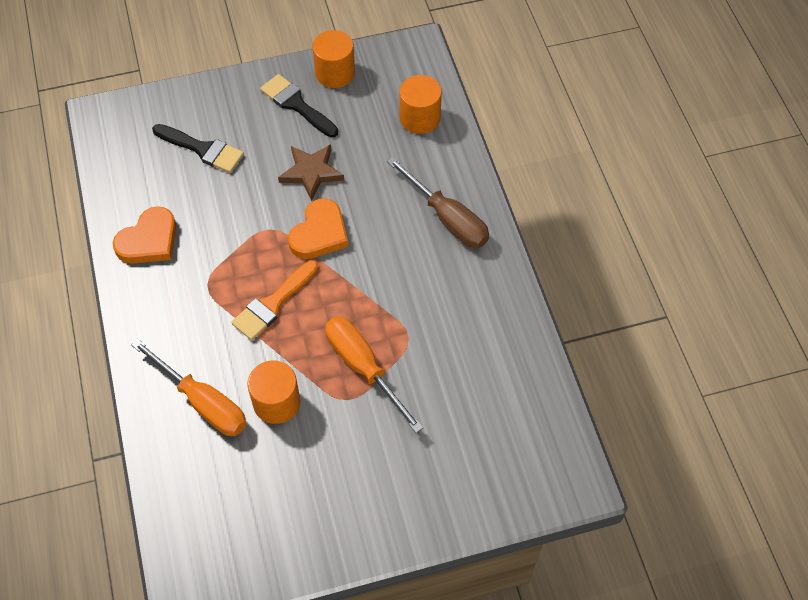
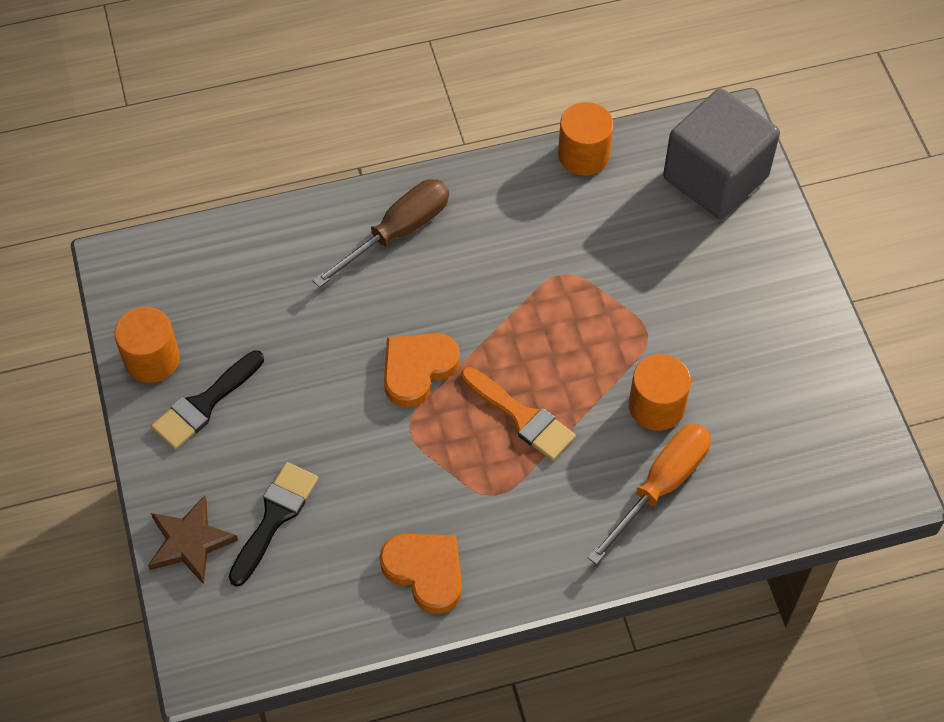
camera: 90 degrees left, 0 degrees up
brown star [278,144,344,201] -> brown star moved to [148,495,238,584]
orange heart [288,198,348,259] -> orange heart turned 75 degrees counterclockwise [384,333,460,408]
orange screwdriver [325,317,424,433] -> none
orange cylinder [399,75,442,134] -> orange cylinder moved to [558,102,614,176]
none -> grey cube [663,88,780,219]

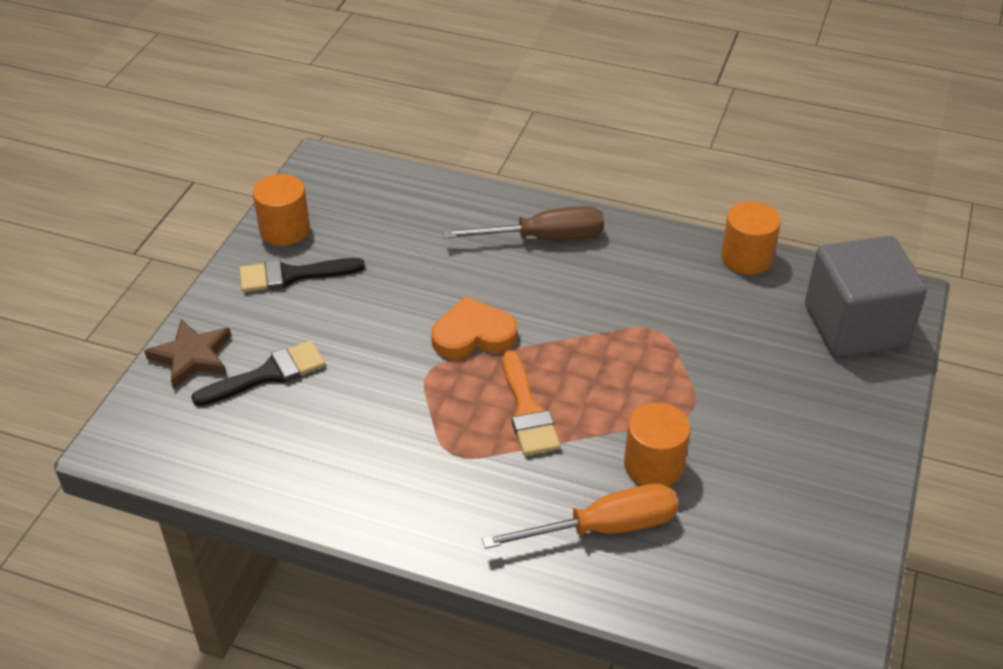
camera: 35 degrees right, 15 degrees down
orange heart [379,534,462,614] -> none

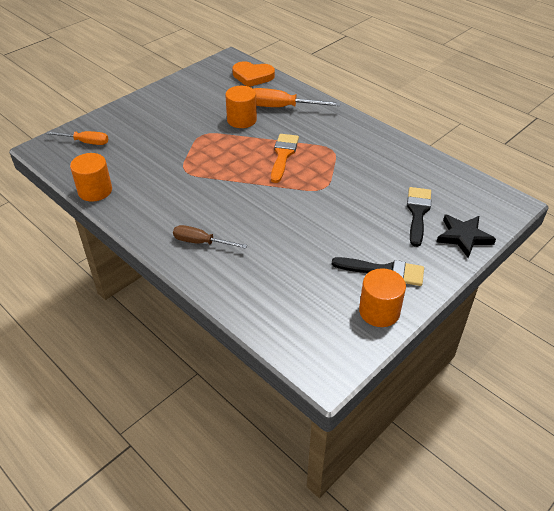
camera: 155 degrees left, 0 degrees up
brown star [144,319,231,389] -> black star [437,214,496,258]
black brush [192,341,325,406] -> black brush turned 105 degrees clockwise [407,187,431,247]
orange heart [431,296,517,359] -> orange heart moved to [232,61,275,87]
brown screwdriver [443,206,604,240] -> brown screwdriver [173,225,247,249], size x0.66
grey cube [805,236,927,358] -> orange screwdriver [45,131,108,145]

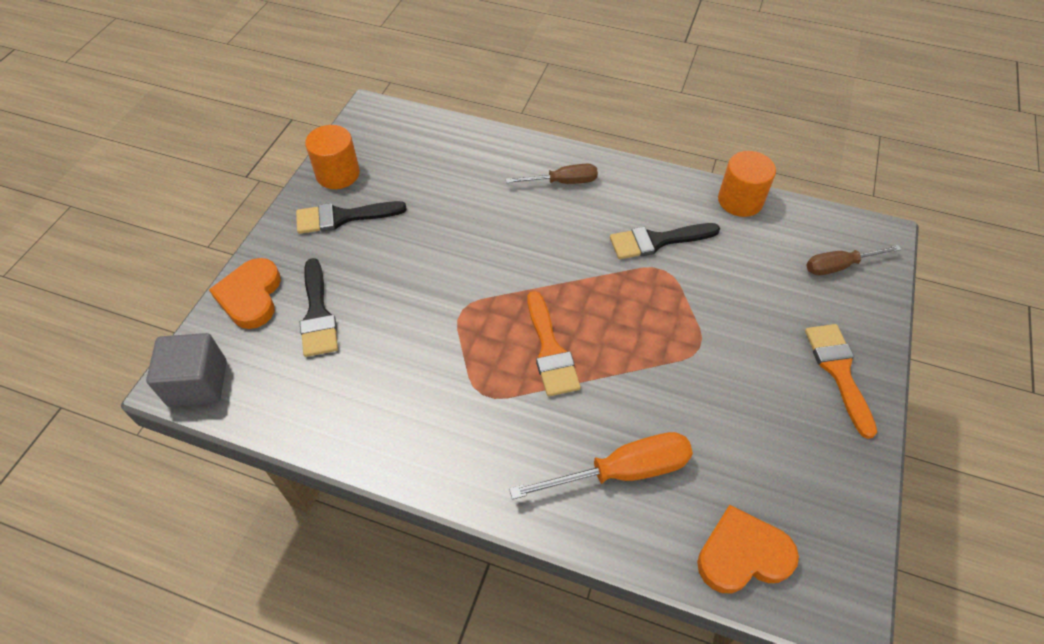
camera: 155 degrees right, 10 degrees up
orange screwdriver [45,131,108,145] -> brown screwdriver [807,245,902,275]
orange cylinder [225,86,257,128] -> none
black star [437,214,496,258] -> orange heart [209,258,281,329]
none -> grey cube [146,333,227,407]
none -> black brush [610,223,720,259]
none -> orange brush [805,324,877,439]

